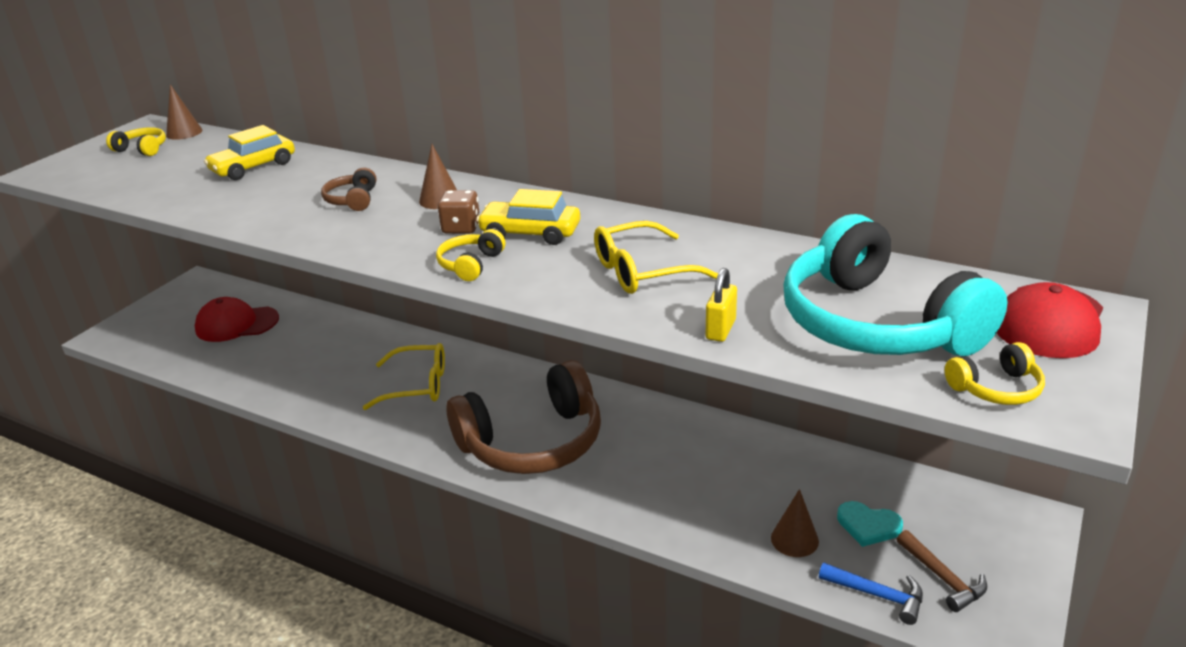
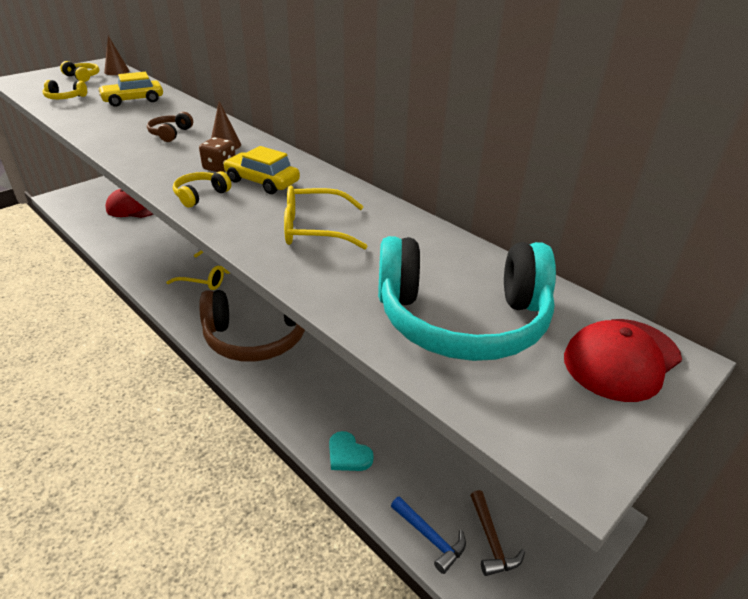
camera: 15 degrees right, 5 degrees up
yellow padlock [706,268,737,342] -> none
brown cone [771,489,819,557] -> none
turquoise headphones [783,214,1008,356] -> turquoise headphones turned 75 degrees counterclockwise [378,236,556,361]
turquoise heart [837,501,903,547] -> turquoise heart moved to [329,431,374,471]
yellow headphones [945,342,1045,405] -> yellow headphones moved to [42,80,87,99]

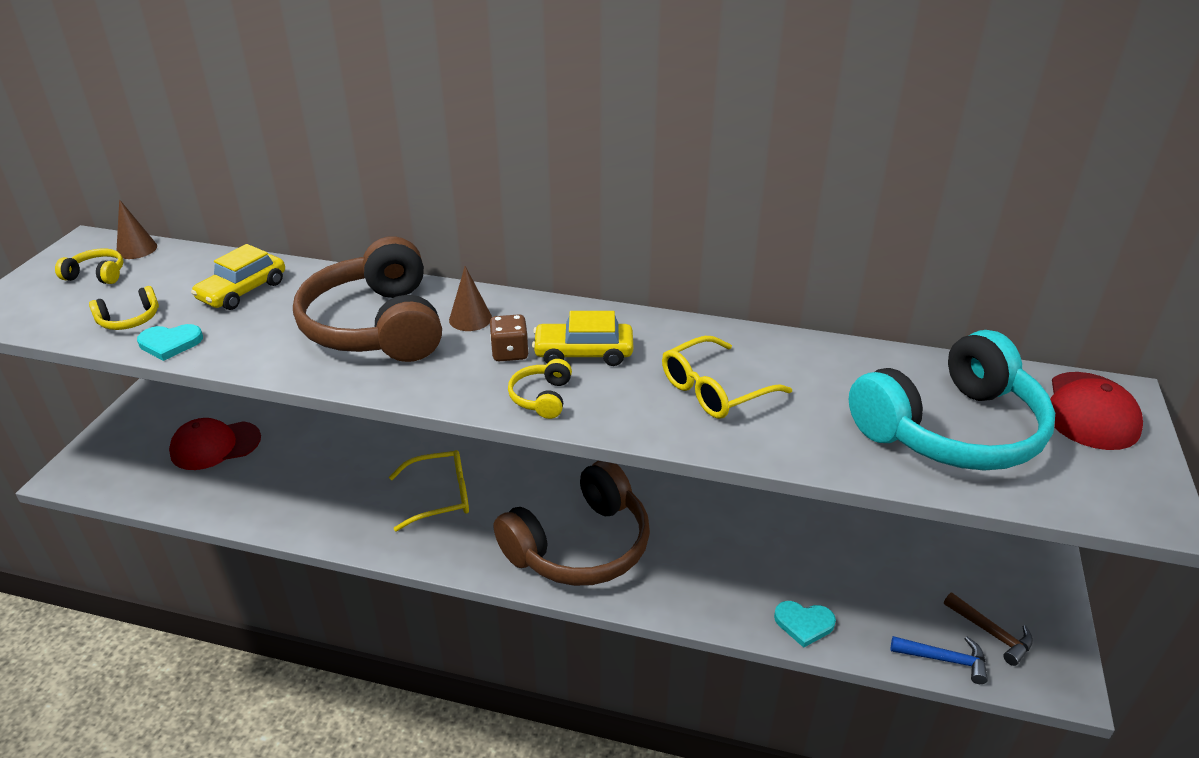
camera: 30 degrees left, 0 degrees up
brown headphones [147,112,193,142] -> brown headphones [293,236,442,362], size x2.49
none -> turquoise heart [137,324,203,361]

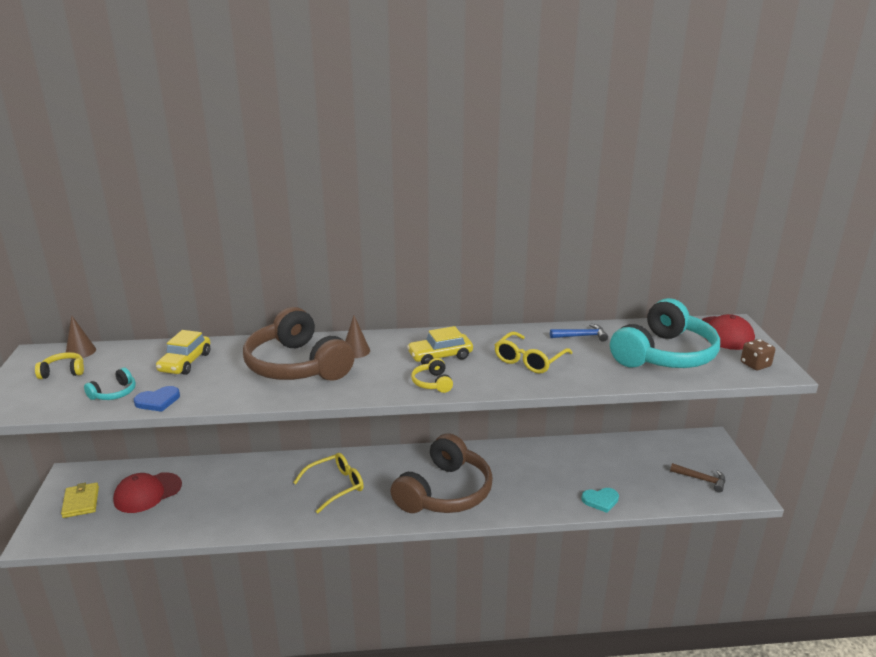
camera: 20 degrees left, 10 degrees down
yellow headphones [89,286,159,330] -> turquoise headphones [84,368,136,400]
turquoise heart [137,324,203,361] -> blue heart [134,386,180,412]
brown dice [490,314,529,361] -> brown dice moved to [741,339,775,370]
blue hammer [891,636,988,684] -> blue hammer moved to [550,323,608,342]
none -> yellow wallet [61,482,99,518]

